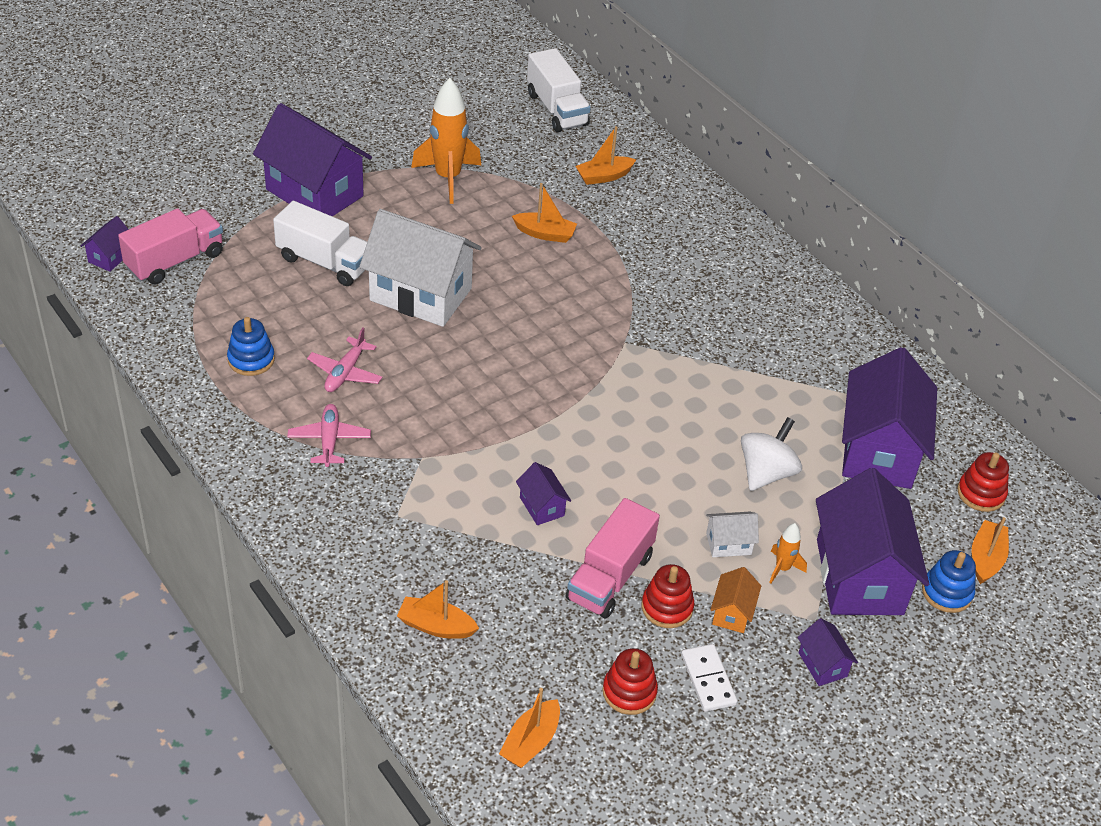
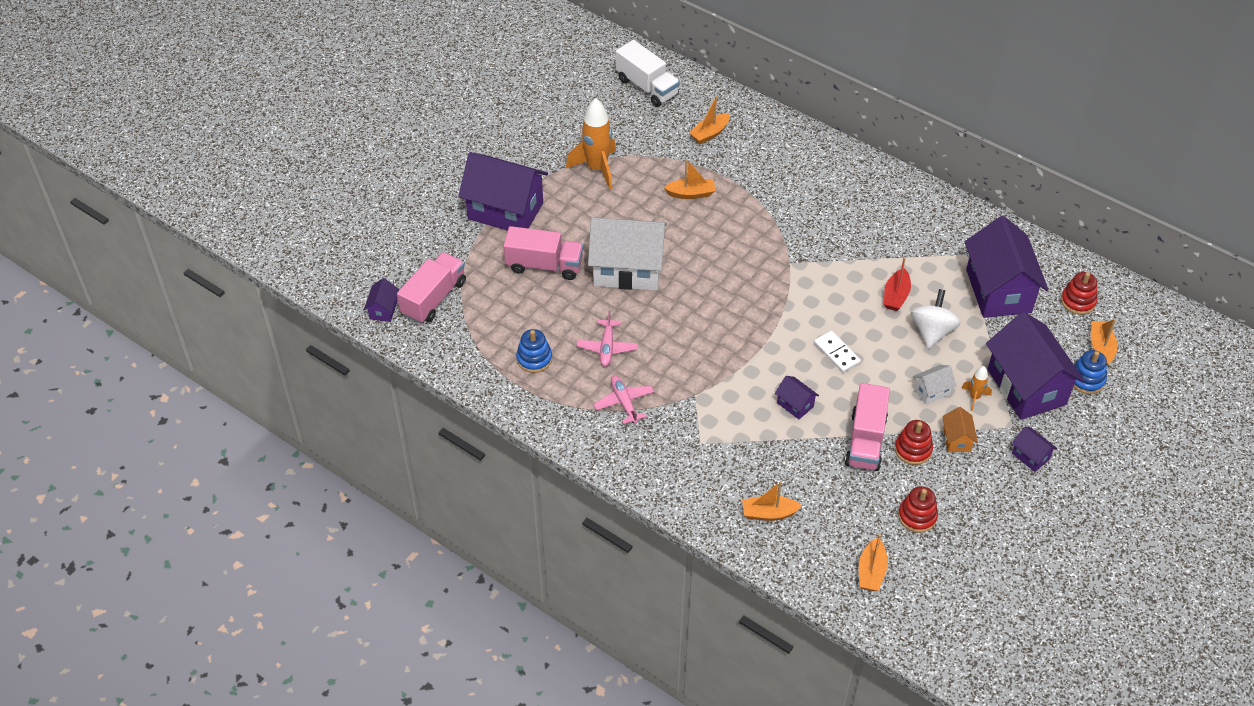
camera: 15 degrees left, 5 degrees up
white truck [273,201,367,286] -> pink truck [503,226,583,280]
white domino [681,644,737,712] -> white domino moved to [814,330,861,373]
none -> red boat [884,257,911,311]

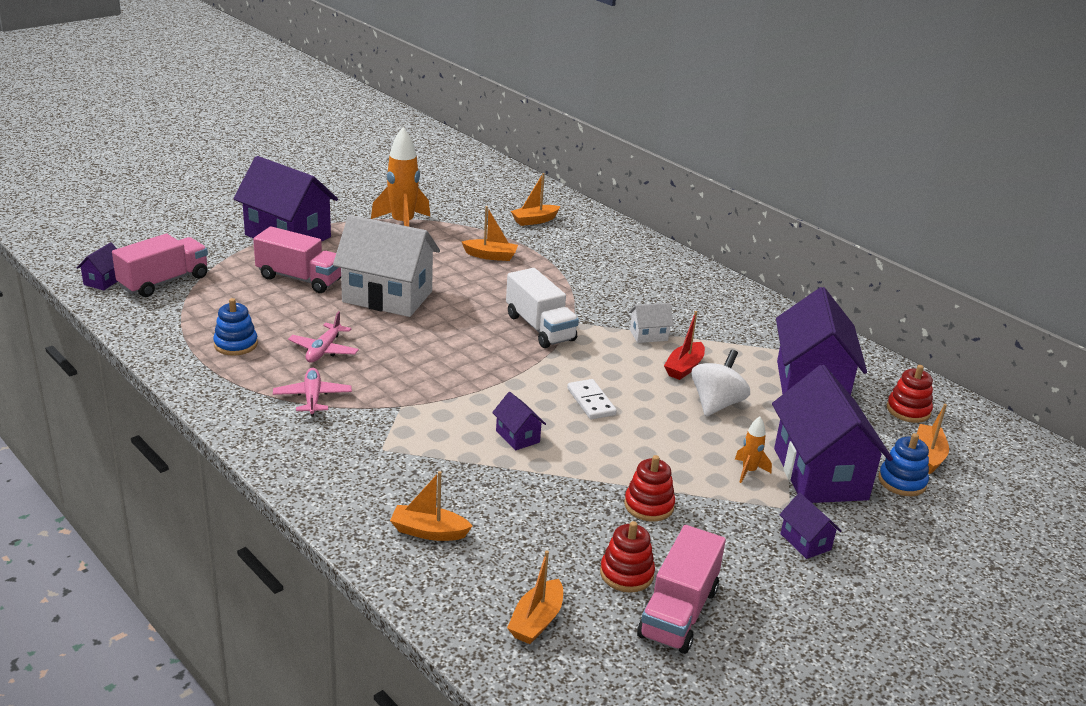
camera: 10 degrees right, 20 degrees down
white truck [616,40,680,107] -> white truck moved to [506,268,579,348]
pink truck [845,383,890,471] -> pink truck moved to [637,525,726,654]
white house [913,365,956,405] -> white house moved to [629,303,674,343]
orange house [942,407,978,452] -> none

